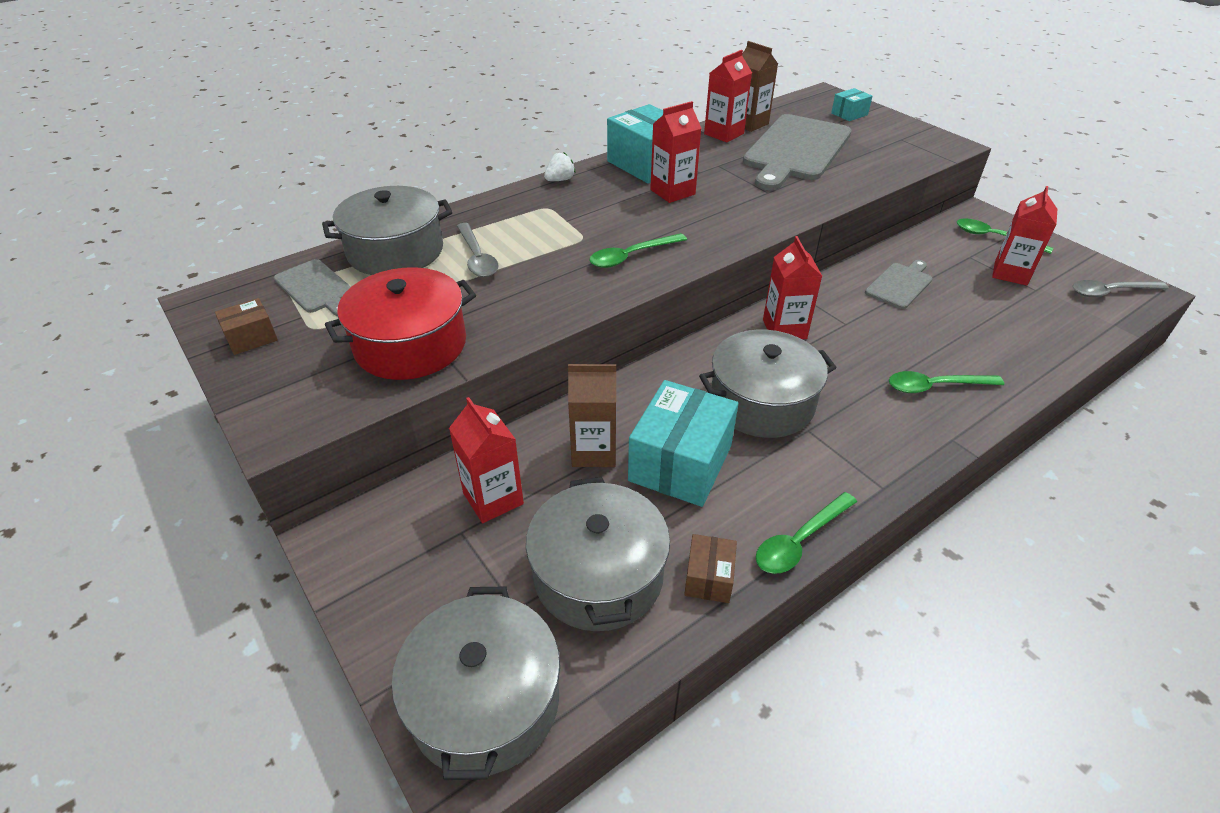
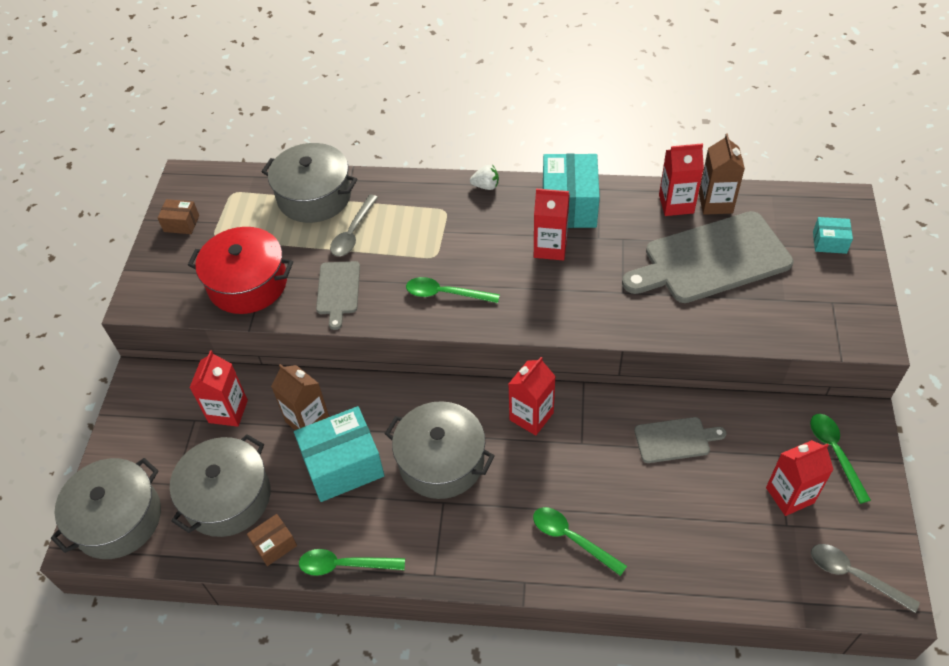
camera: 45 degrees right, 10 degrees up
grey cutting board [274,259,351,316] -> grey cutting board moved to [316,261,360,330]

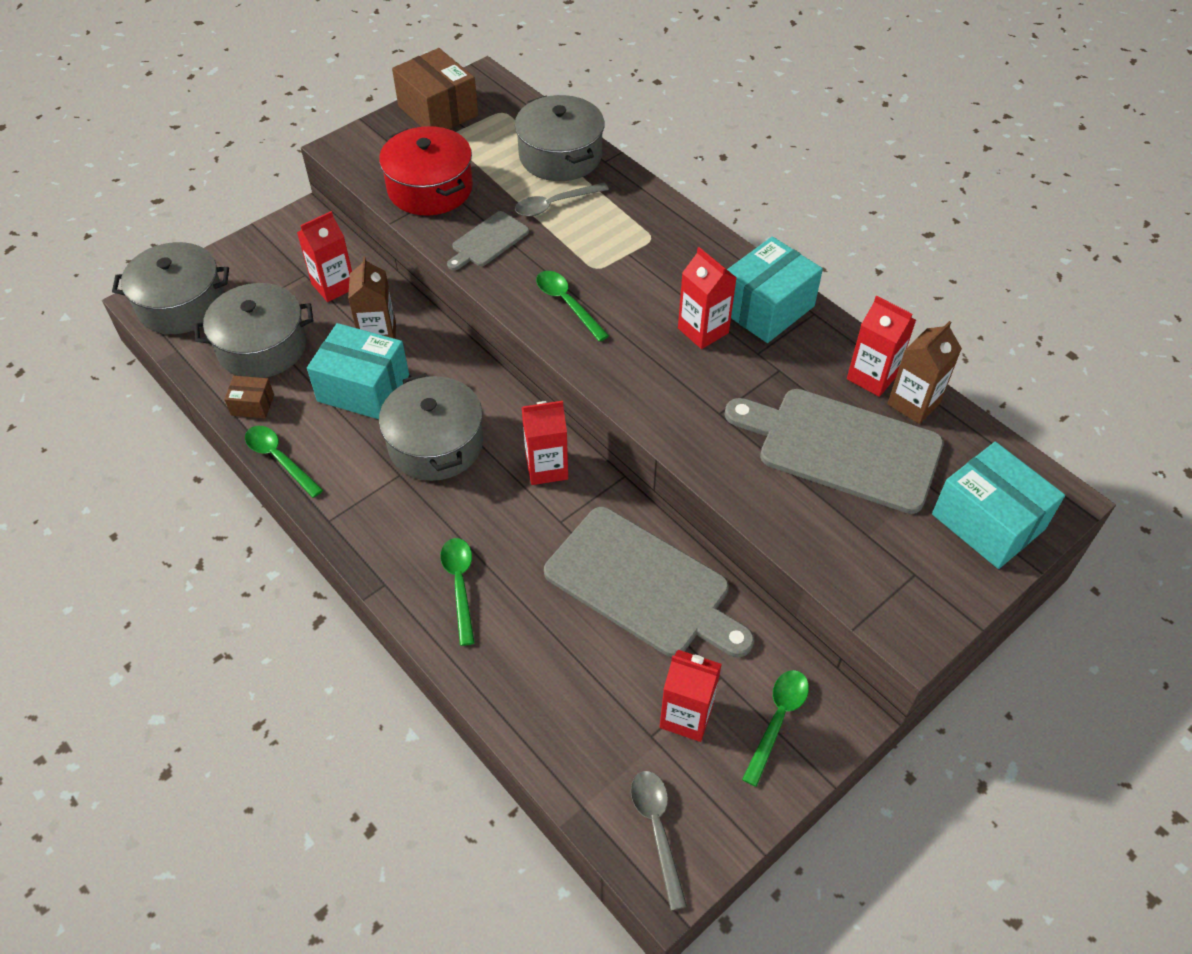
camera: 40 degrees right, 0 degrees up
brown box [158,199,199,234] -> brown box [392,48,478,129], size x2.04
white strawberry [470,165,499,190] -> none
grey cutting board [634,417,726,463] -> grey cutting board [544,507,754,657], size x2.00
turquoise box [813,217,853,254] -> turquoise box [932,442,1065,569], size x2.04

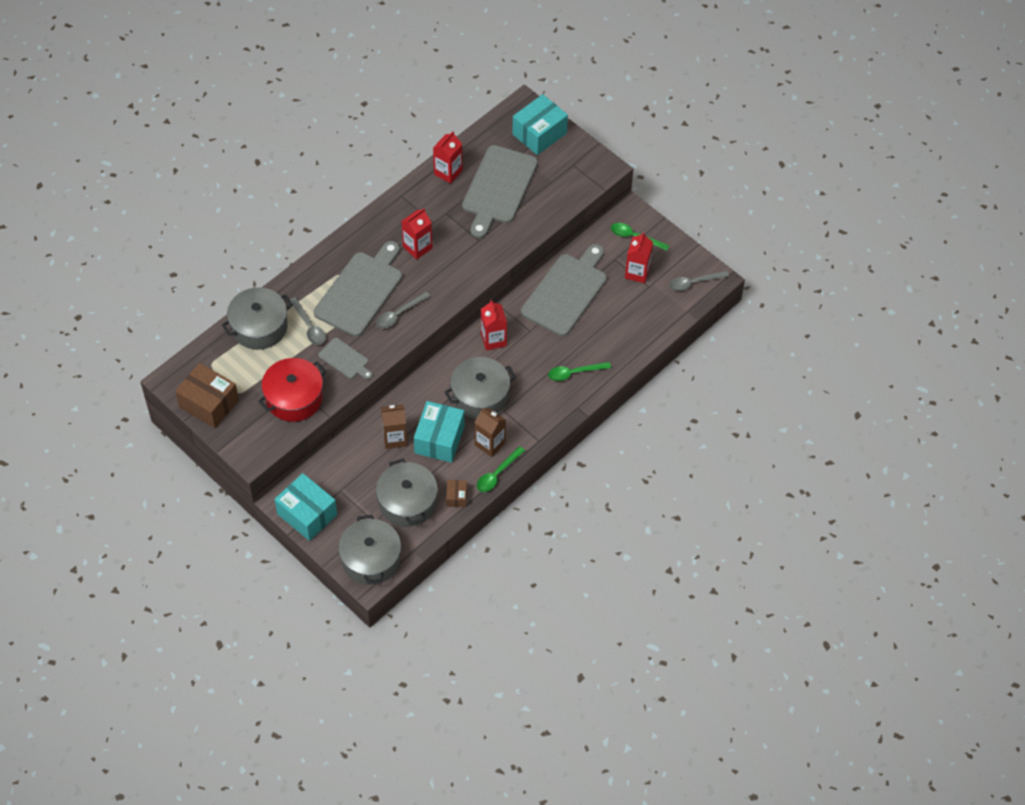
camera: 95 degrees left, 5 degrees up
red carton [297,211,352,302] -> none
brown box [392,48,478,129] -> brown box turned 75 degrees clockwise [175,363,239,428]
green spoon [536,271,609,342] -> grey spoon [376,292,430,328]
turquoise box [727,236,823,343] -> turquoise box moved to [274,473,337,541]
brown carton [887,321,962,424] -> brown carton moved to [474,408,506,457]
none -> grey cutting board [314,241,402,337]

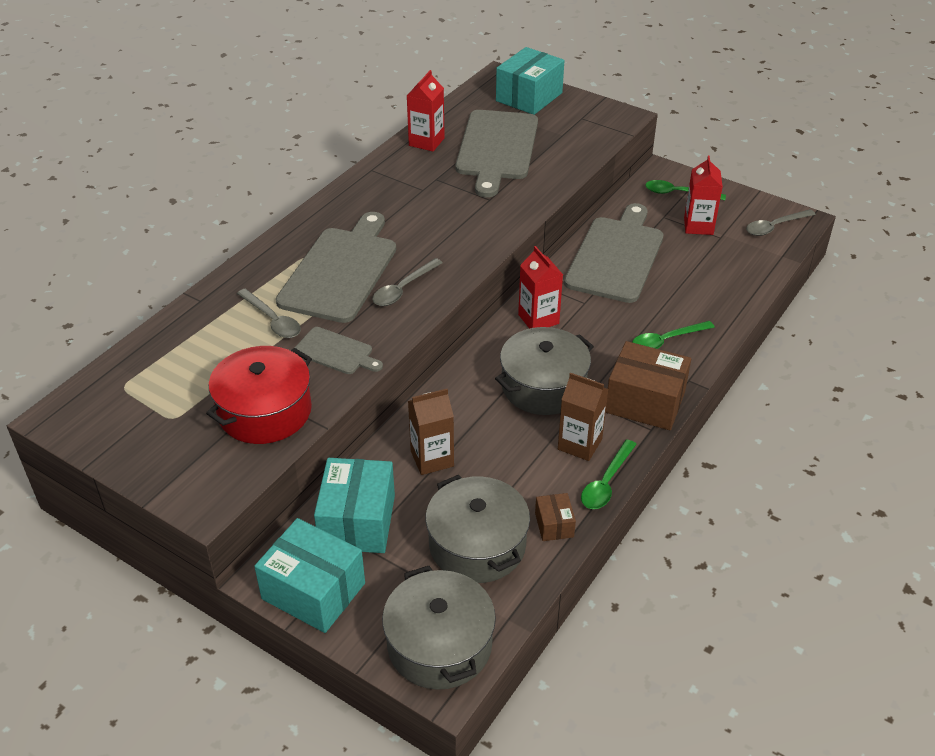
camera: 10 degrees left, 15 degrees down
brown box [175,363,239,428] -> brown box moved to [606,341,691,430]
grey pot [222,287,293,350] -> none
red carton [401,208,432,260] -> none
turquoise box [414,401,465,463] -> turquoise box moved to [314,458,395,553]

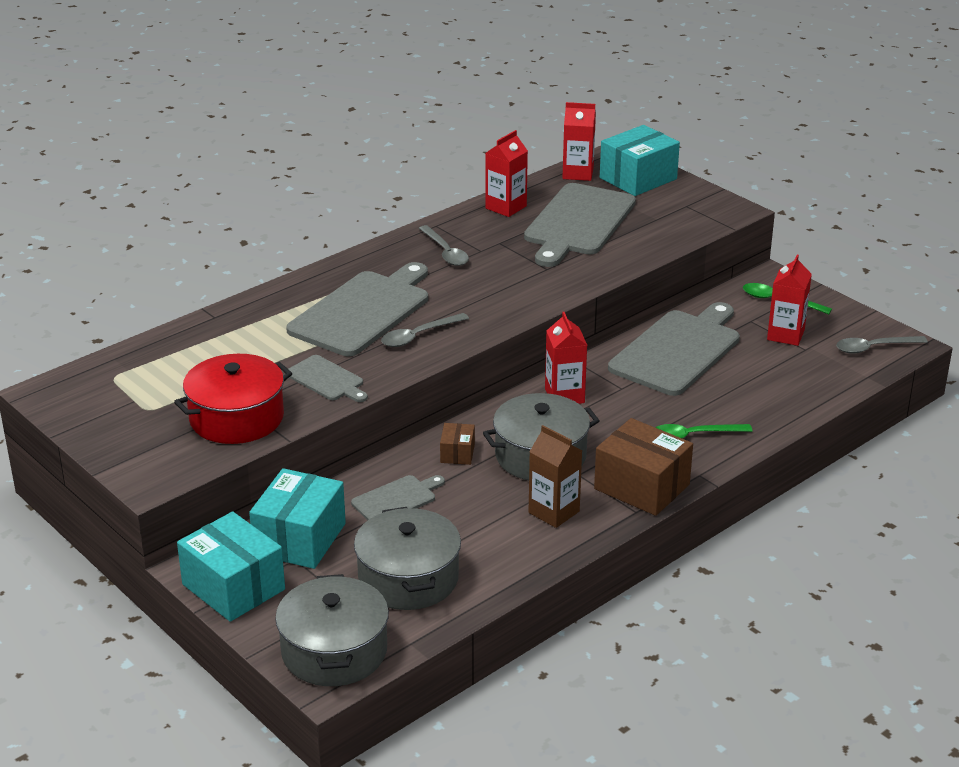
camera: 15 degrees right, 10 degrees down
grey spoon [237,289,301,338] -> grey spoon moved to [418,225,469,266]
brown carton [408,389,454,475] -> grey cutting board [351,475,445,520]
brown box [535,493,576,541] -> brown box moved to [440,423,475,465]
green spoon [581,439,637,509] -> none
none -> red carton [562,102,596,181]

